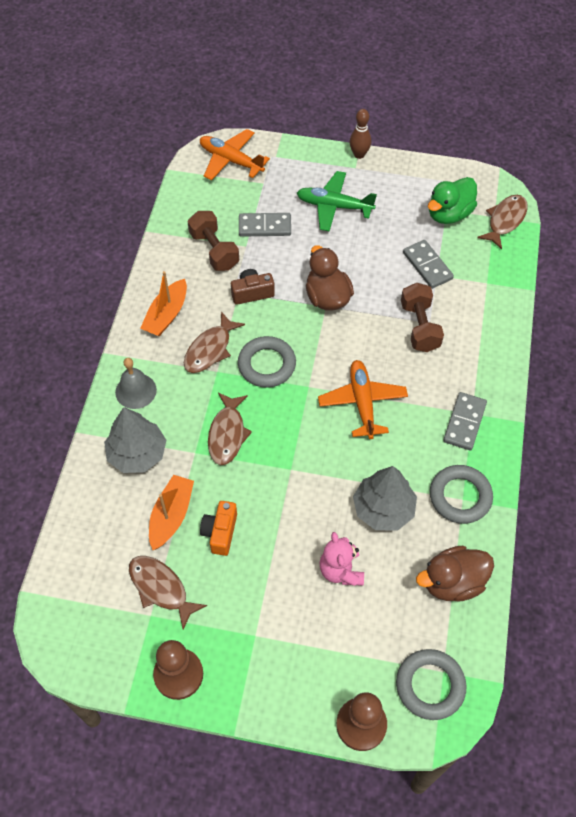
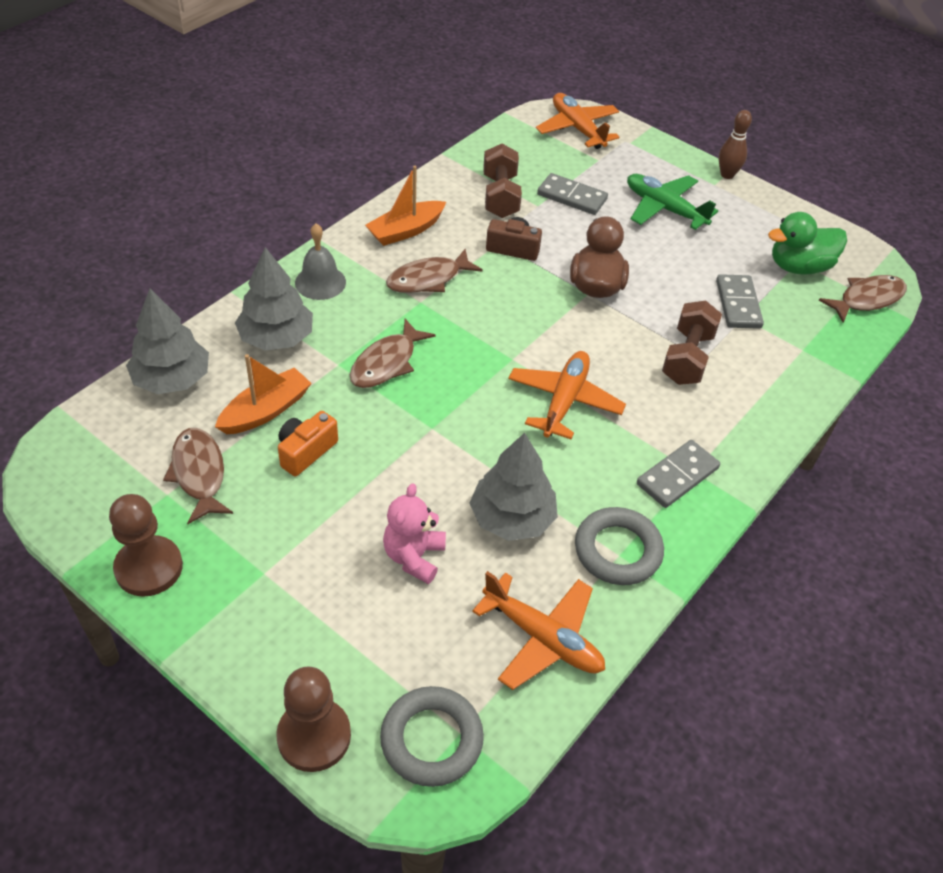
camera: 25 degrees right, 10 degrees down
grey ring [238,336,296,388] -> none
brown duck [416,546,494,602] -> orange plane [472,571,605,690]
none -> grey tree [126,288,209,394]

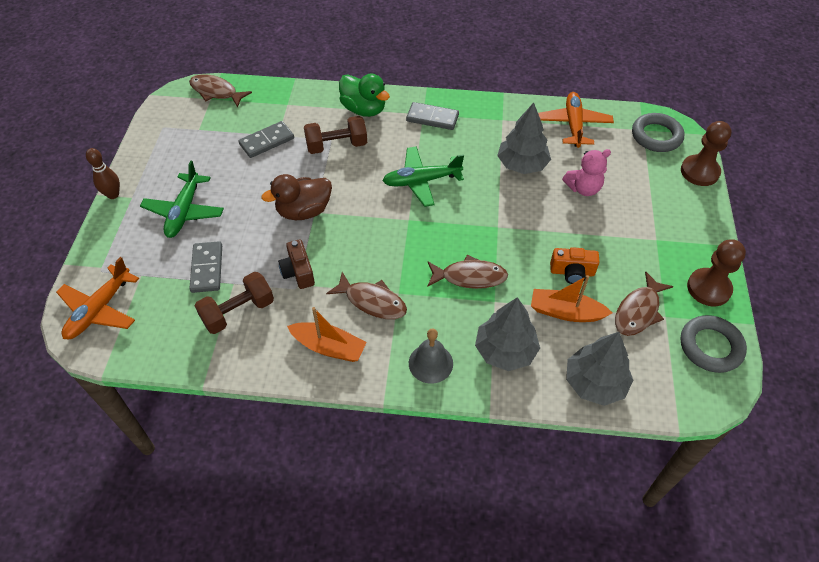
camera: 120 degrees left, 5 degrees up
orange plane [508,351,626,439] -> green plane [382,146,464,207]
grey ring [575,507,664,585] -> grey ring moved to [681,315,747,373]
green duck [768,212,847,275] -> green duck moved to [339,74,390,117]

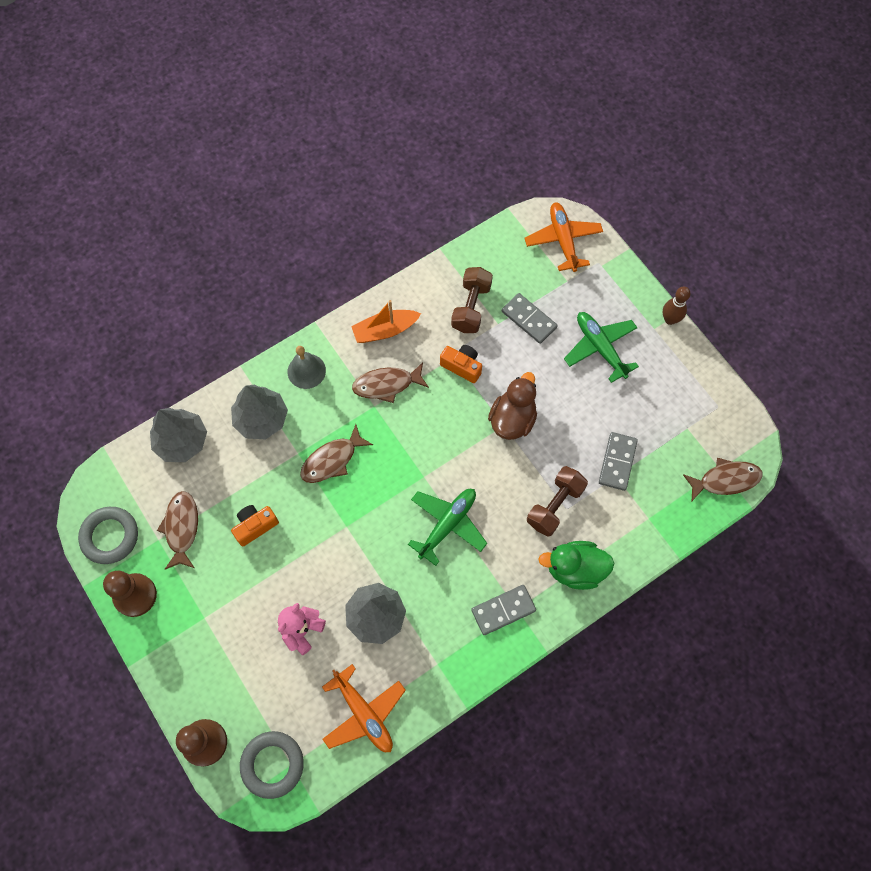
camera: 140 degrees right, 15 degrees up
brown camera [278,239,315,289] -> orange camera [440,345,482,383]
orange boat [531,275,612,322] -> none

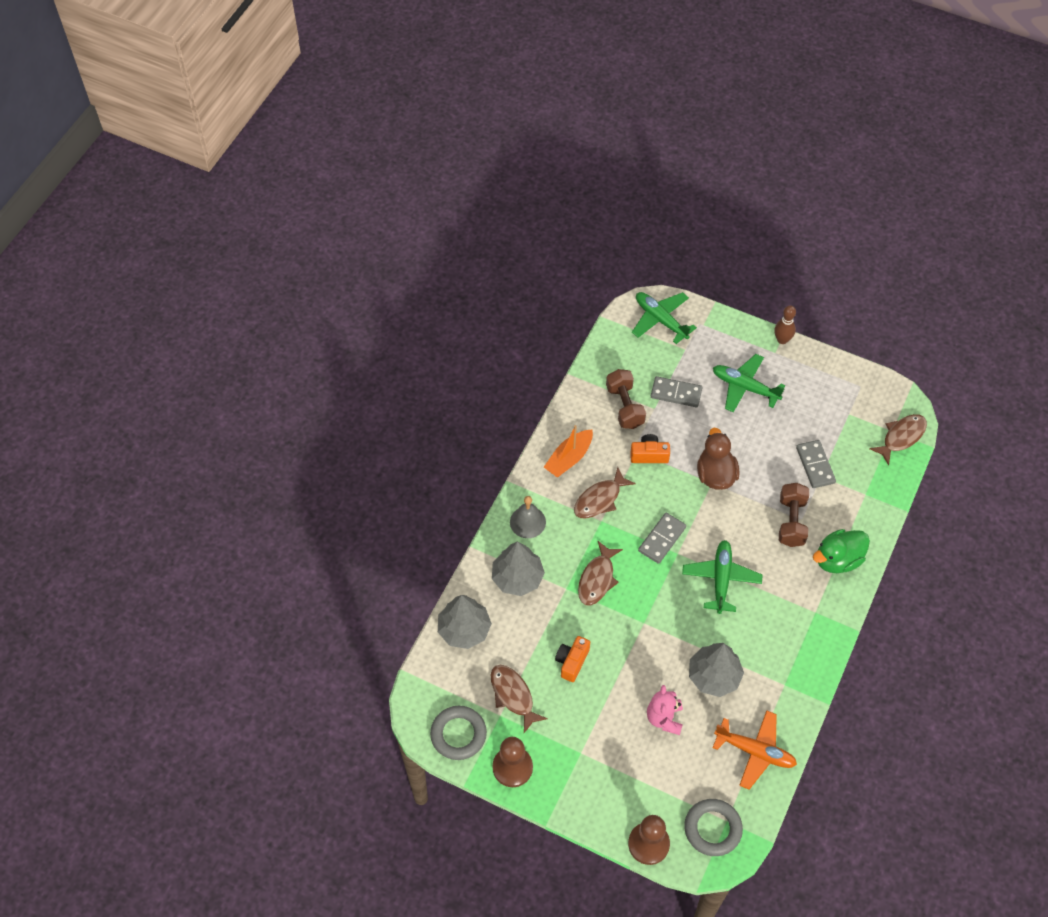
camera: 30 degrees left, 10 degrees down
grey domino [471,585,536,635] -> grey domino moved to [638,513,686,564]
orange plane [525,202,603,272] -> green plane [632,292,697,344]

